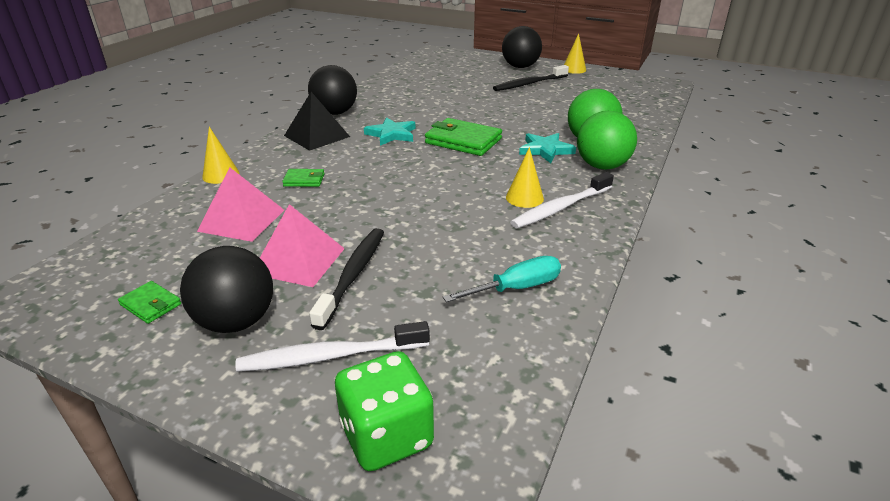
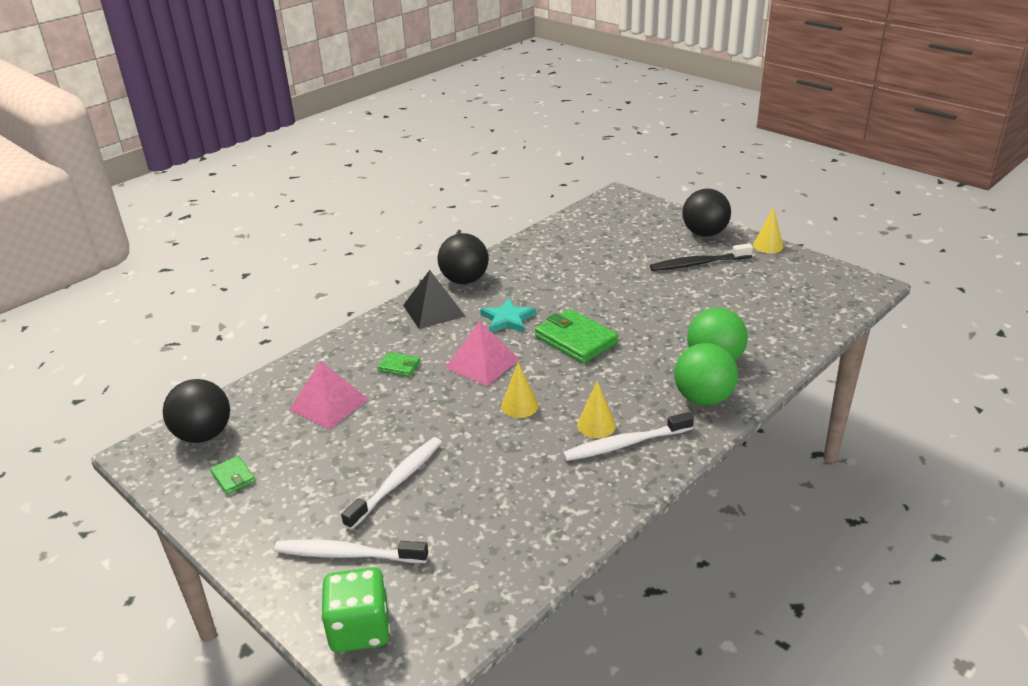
camera: 20 degrees right, 0 degrees up
black ball [180,246,273,333] -> black ball moved to [163,379,230,443]
yellow cone [202,127,239,184] -> yellow cone moved to [501,362,539,418]
pink pyramid [260,204,345,287] -> pink pyramid moved to [446,321,519,386]
black toothbrush [309,228,384,330] -> white toothbrush [341,437,442,530]
turquoise screwdriver [443,256,561,303] -> none
turquoise star [519,133,576,163] -> none

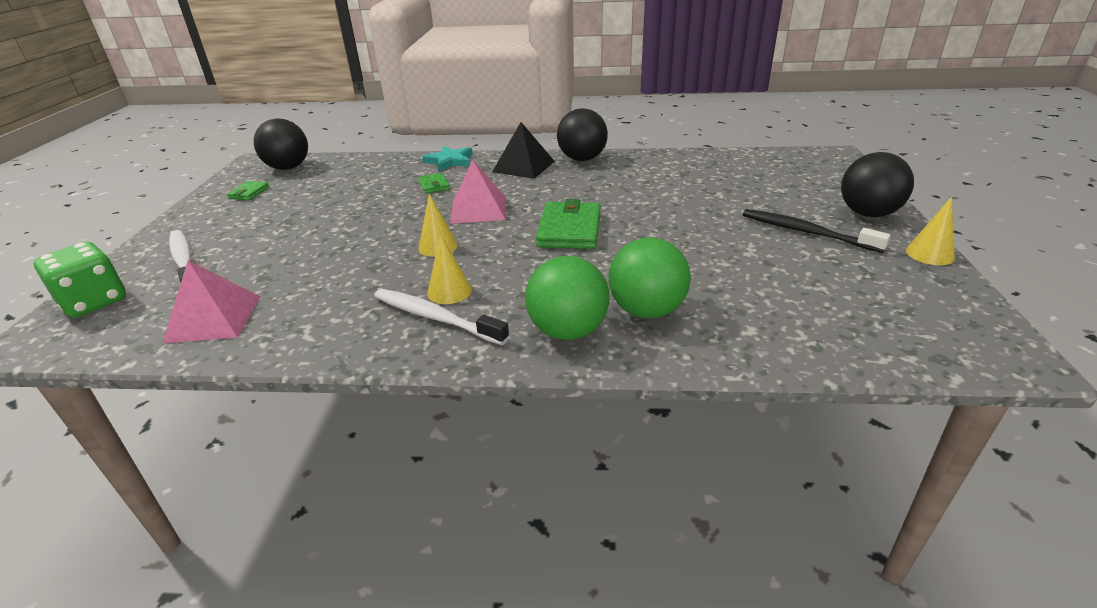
camera: 50 degrees right, 0 degrees up
pink pyramid [289,361,369,430] -> pink pyramid moved to [163,260,261,343]
white toothbrush [341,437,442,530] -> none
turquoise star [480,298,536,333] -> turquoise star moved to [422,146,473,171]

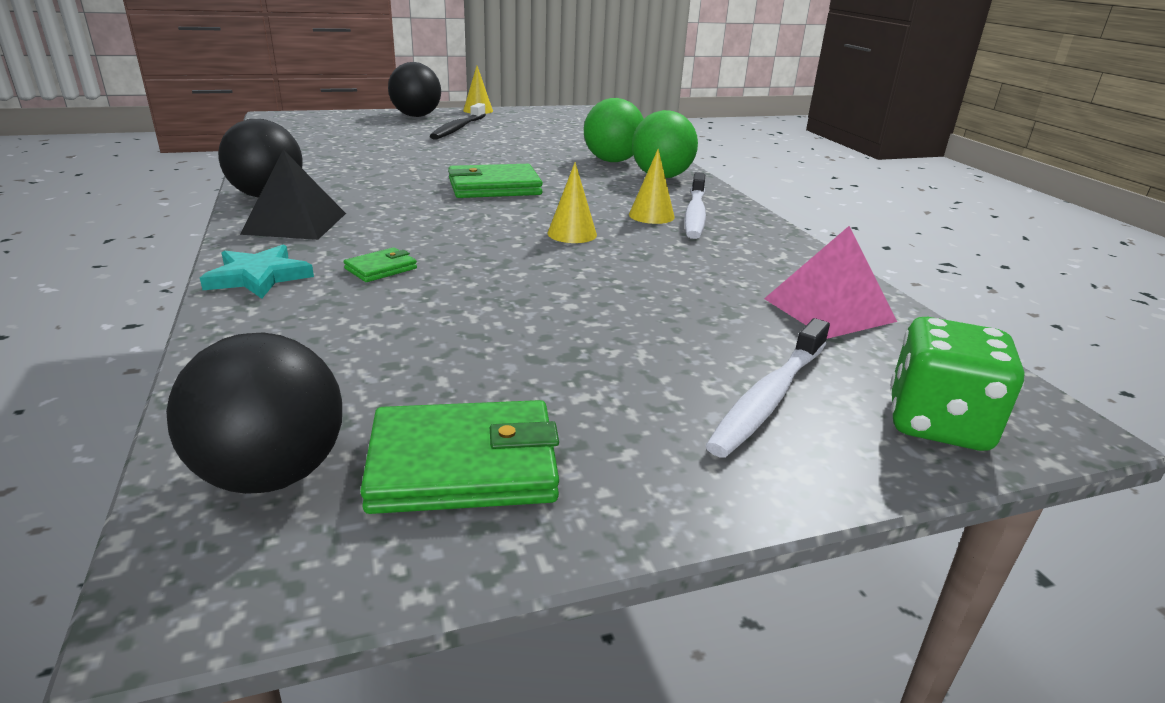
camera: 115 degrees left, 5 degrees down
green wallet [227,181,269,200] -> green wallet [360,400,559,514], size x1.97
pink pyramid [450,160,506,224] -> none

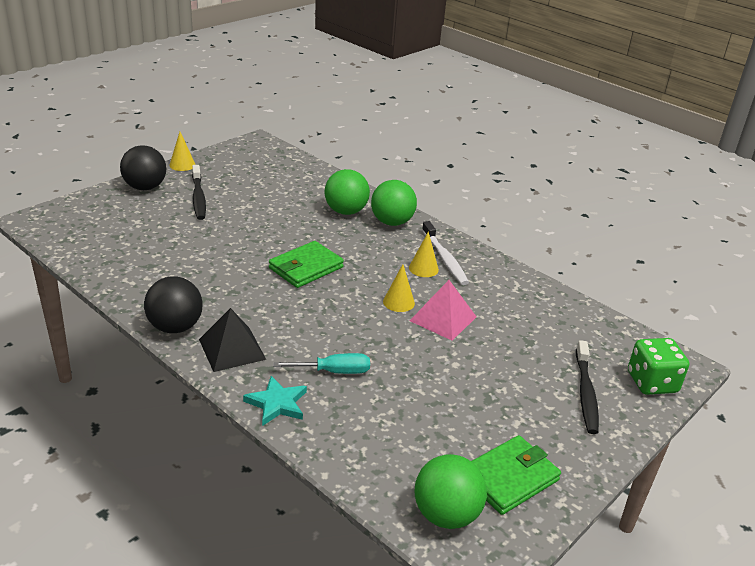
camera: 30 degrees left, 5 degrees up
black ball [166,332,342,494] -> green ball [414,454,487,529]
green wallet [344,247,417,282] -> turquoise screwdriver [273,353,370,374]
white toothbrush [705,318,830,458] -> black toothbrush [576,340,599,434]
pink pyramid [764,226,897,339] -> pink pyramid moved to [410,280,477,341]

